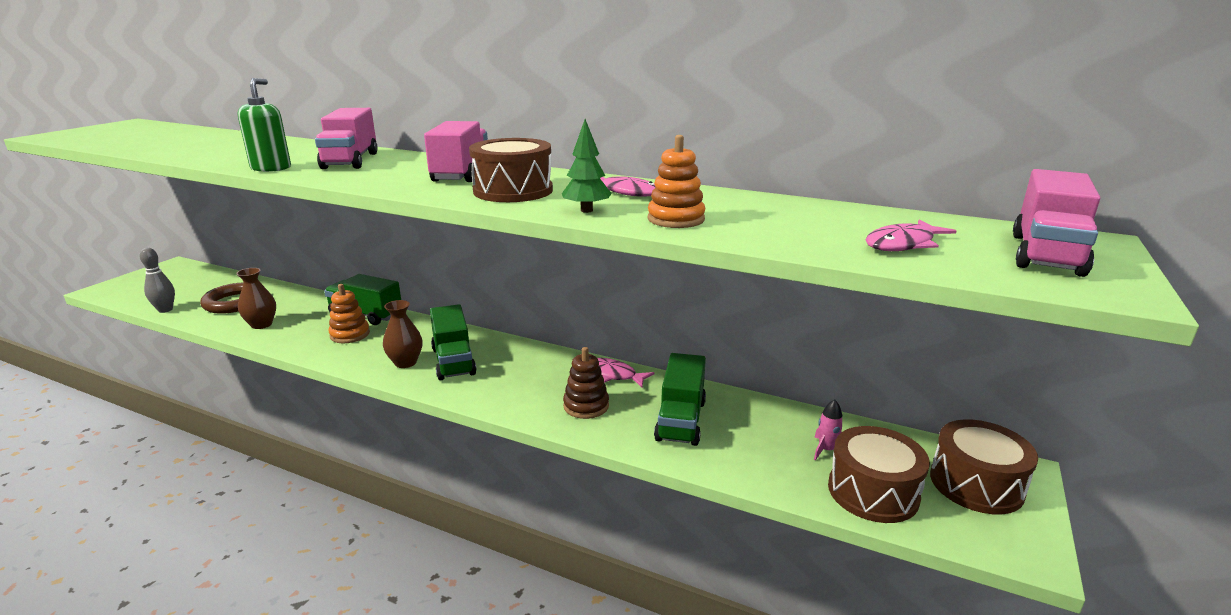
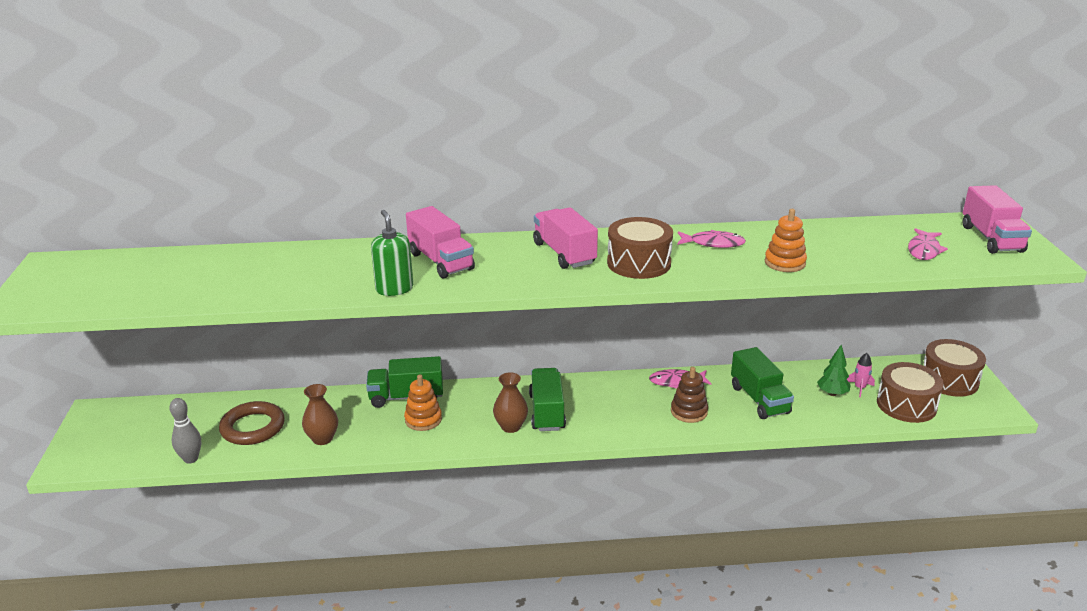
camera: 30 degrees left, 5 degrees up
green truck [430,304,477,380] -> green truck turned 135 degrees counterclockwise [529,368,566,431]
green tree [562,119,612,213] -> green tree moved to [817,345,850,396]

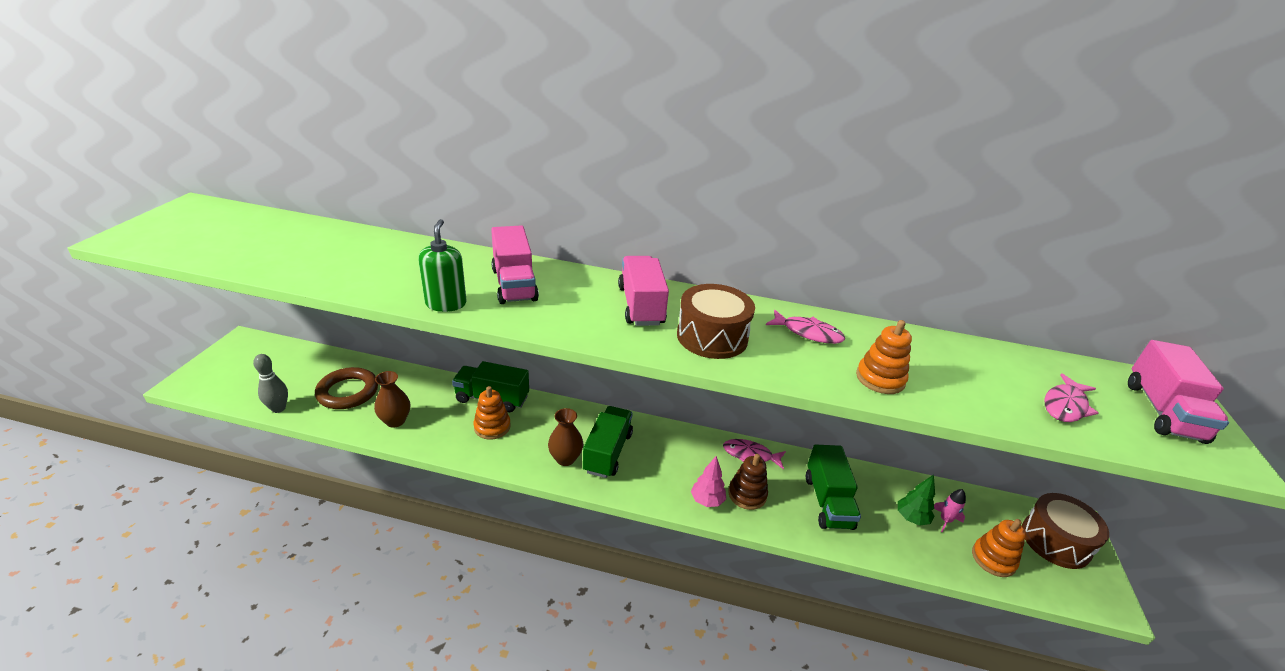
camera: 15 degrees right, 5 degrees up
brown drum [877,362,944,423] -> orange stacking toy [972,519,1026,577]
none -> pink tree [691,456,726,507]

